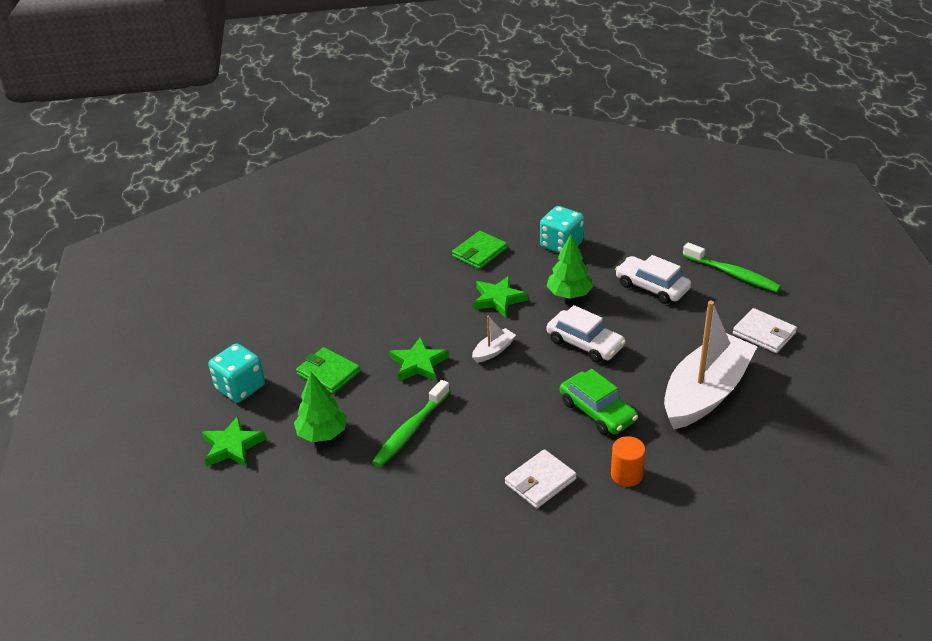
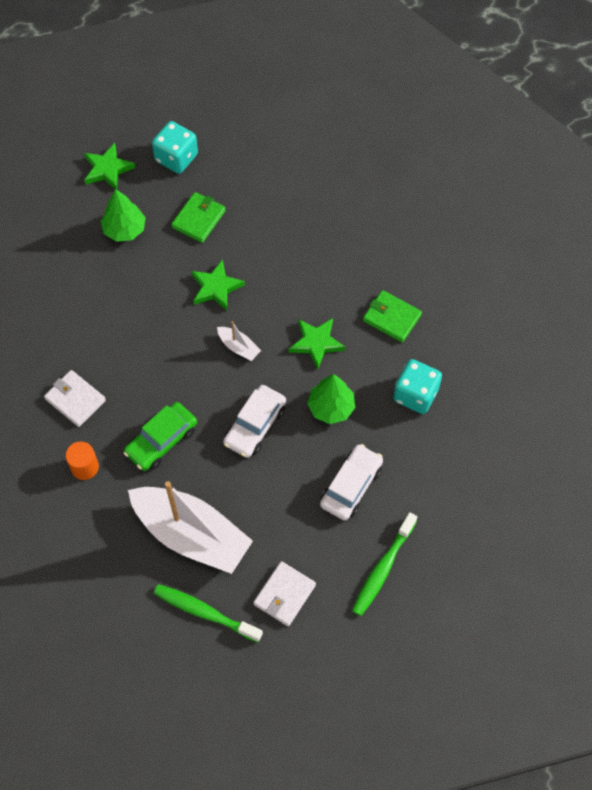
camera: 80 degrees right, 25 degrees up
green toothbrush [372,380,450,467] -> green toothbrush moved to [154,584,263,642]

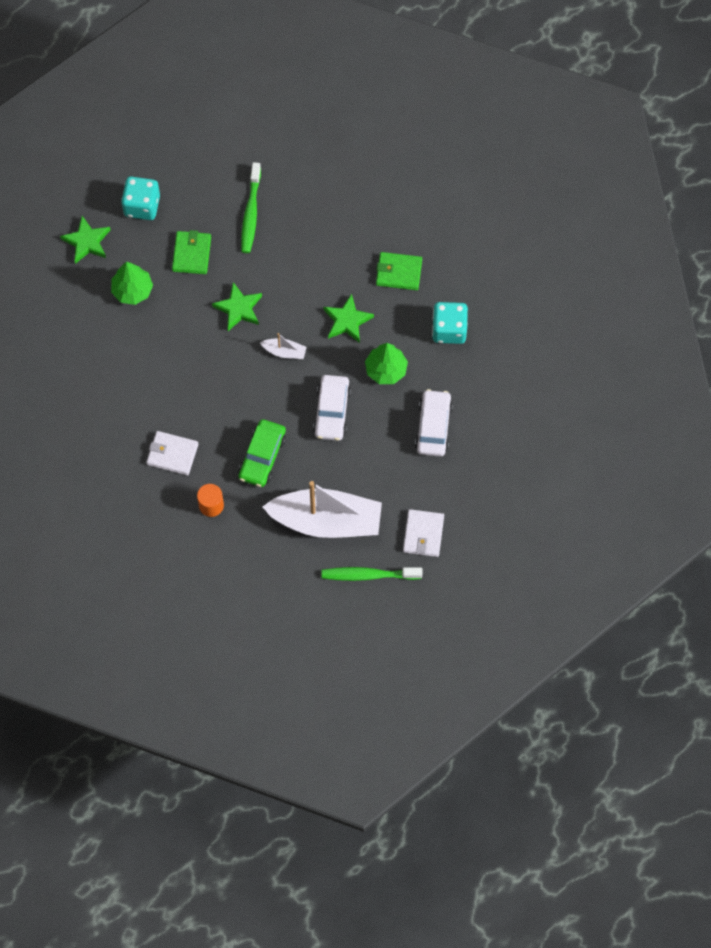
camera: 25 degrees left, 5 degrees up
green toothbrush [352,512,417,616] -> green toothbrush moved to [241,162,261,253]

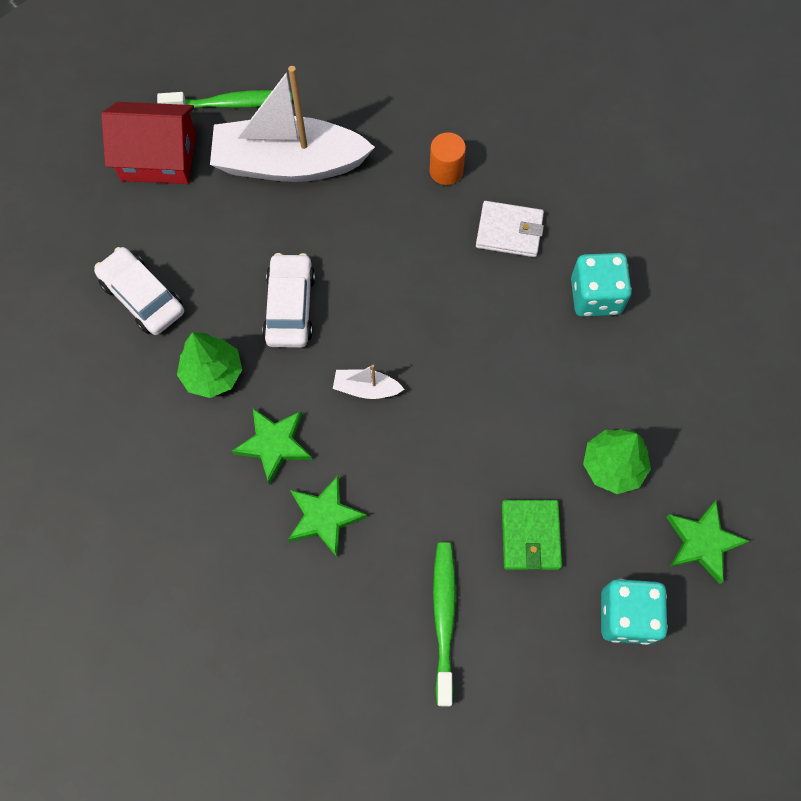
camera: 175 degrees right, 0 degrees up
green star [212,282,262,331] -> green star moved to [288,476,367,557]
green car [238,419,286,487] -> none
green wallet [376,252,422,290] -> none
white wallet [403,509,444,557] -> red house [101,102,196,184]
white car [415,389,453,457] -> white car turned 135 degrees clockwise [94,247,184,335]
turquoise dice [432,302,468,344] -> turquoise dice moved to [571,253,632,317]

